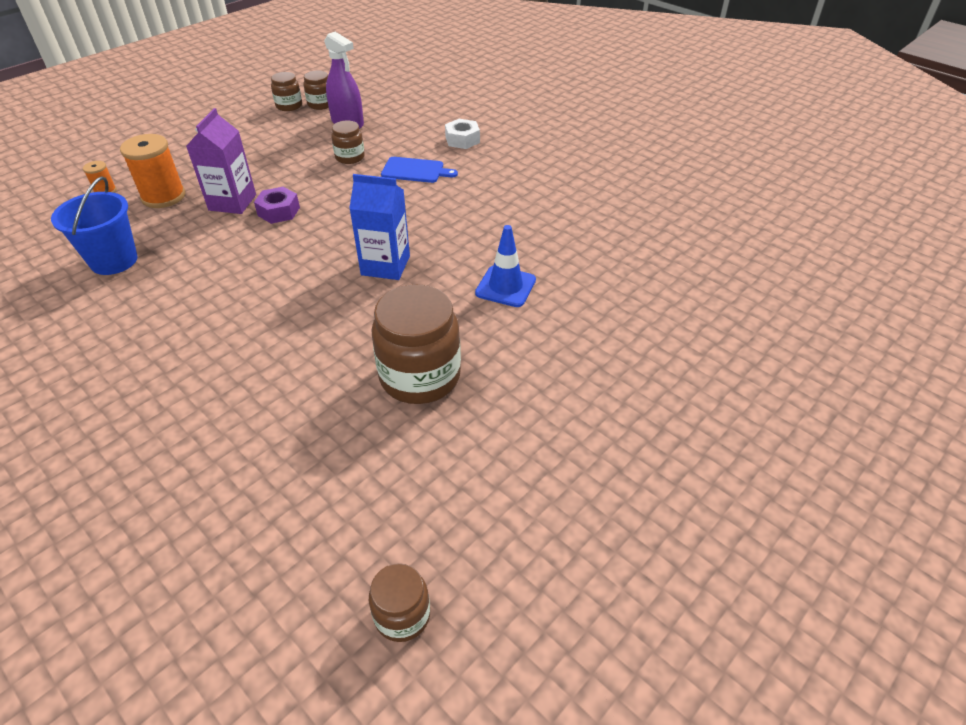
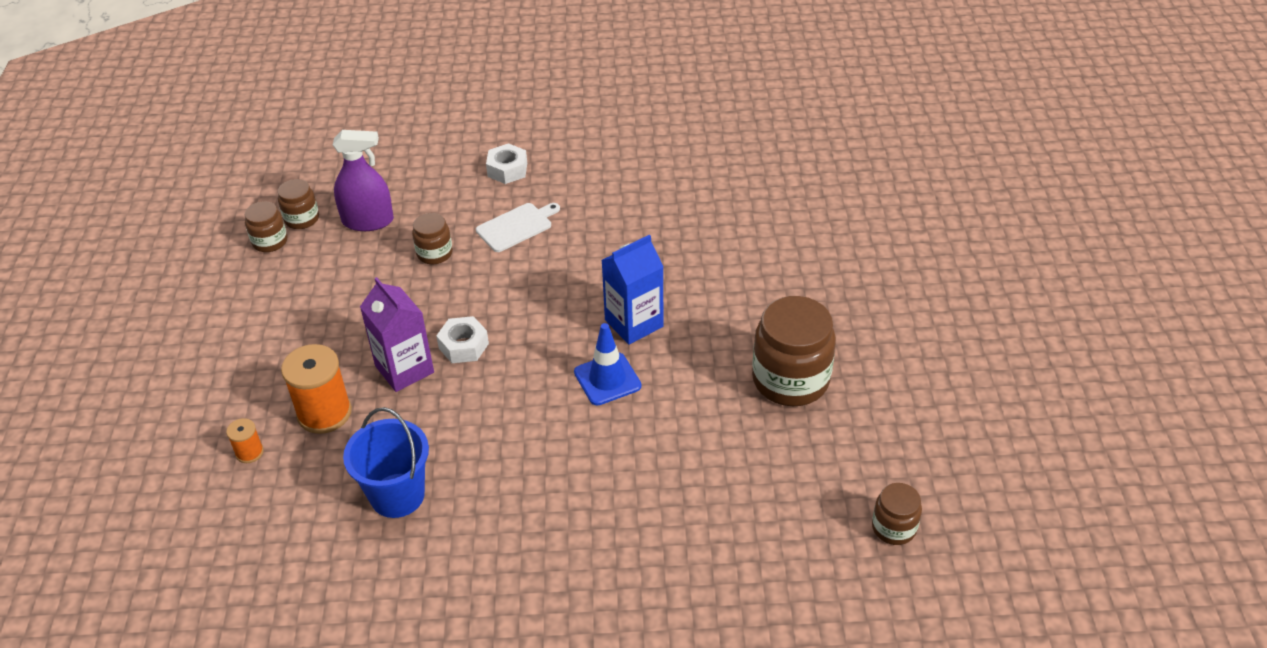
camera: 45 degrees left, 0 degrees up
purple nut [254,187,300,224] -> white nut [436,316,489,363]
brown jar [369,563,430,642] -> brown jar moved to [872,483,922,545]
blue cutting board [381,157,458,183] -> white cutting board [476,203,560,252]
blue traffic cone [475,225,536,307] -> blue traffic cone moved to [574,323,641,406]

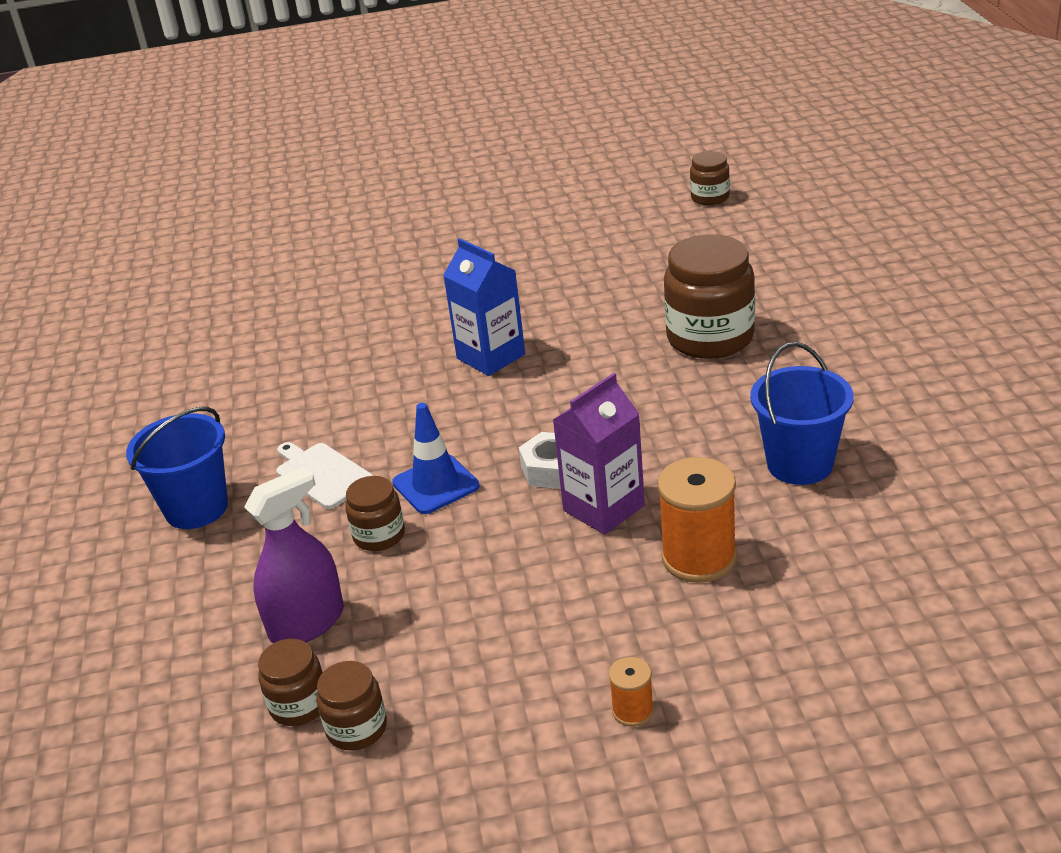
camera: 95 degrees left, 10 degrees down
orange spool [226,418,264,463] -> orange spool moved to [609,657,654,727]
purple spray bottle [333,130,394,231] -> purple spray bottle turned 60 degrees clockwise [244,467,344,643]
white nut [486,143,527,184] -> blue bucket [126,407,228,529]
blue traffic cone [574,323,641,406] -> blue traffic cone moved to [392,403,479,514]
brown jar [752,296,836,406] -> brown jar moved to [664,234,755,359]

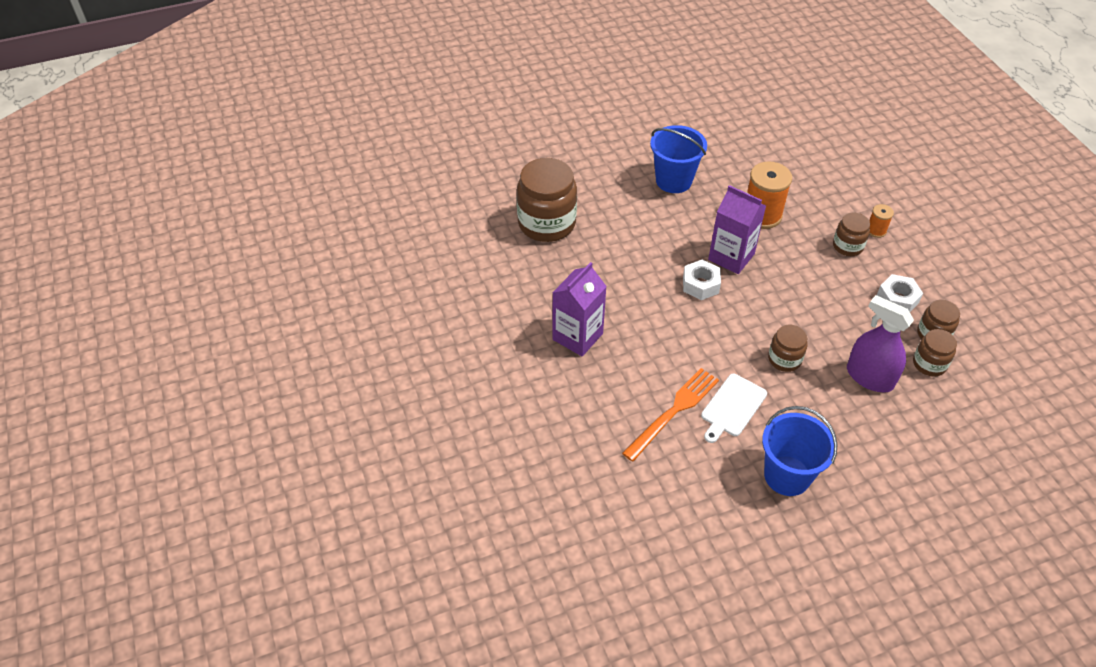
camera: 105 degrees left, 15 degrees up
blue traffic cone [392,403,479,514] -> none
blue carton [443,238,525,376] -> purple carton [552,262,607,356]
brown jar [690,151,730,205] -> brown jar moved to [833,213,870,256]
none -> orange fork [622,368,719,462]
none -> white nut [877,274,923,312]

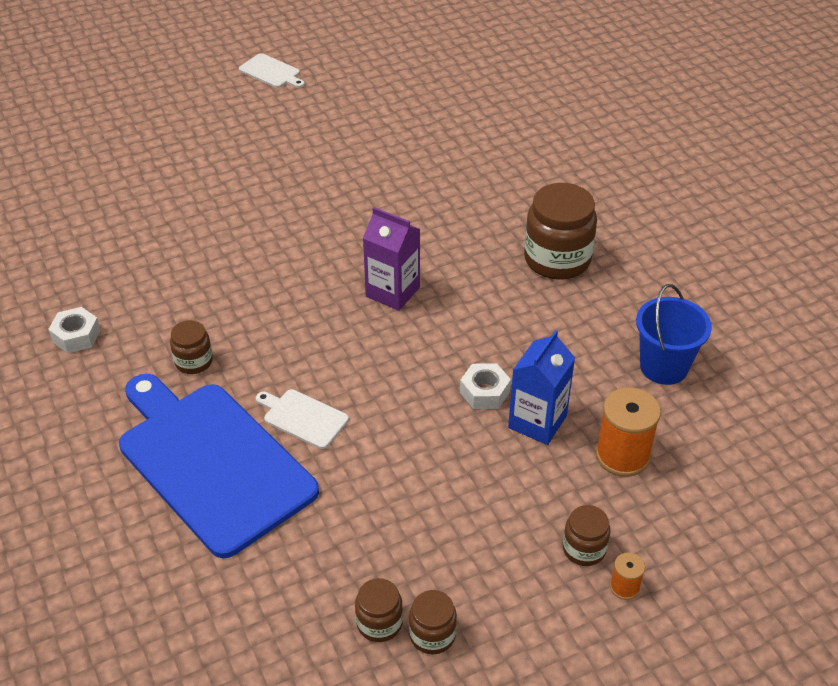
camera: 85 degrees right, 5 degrees down
orange fork [622,368,719,462] -> none
purple carton [708,185,766,274] -> blue carton [508,330,575,445]
blue bucket [762,406,838,496] -> blue cutting board [119,374,319,558]
brown jar [768,325,807,372] -> brown jar moved to [170,320,213,374]
purple spray bottle [847,295,914,392] -> none
white nut [877,274,923,312] -> white nut moved to [48,307,101,353]
none -> white cutting board [239,53,305,88]

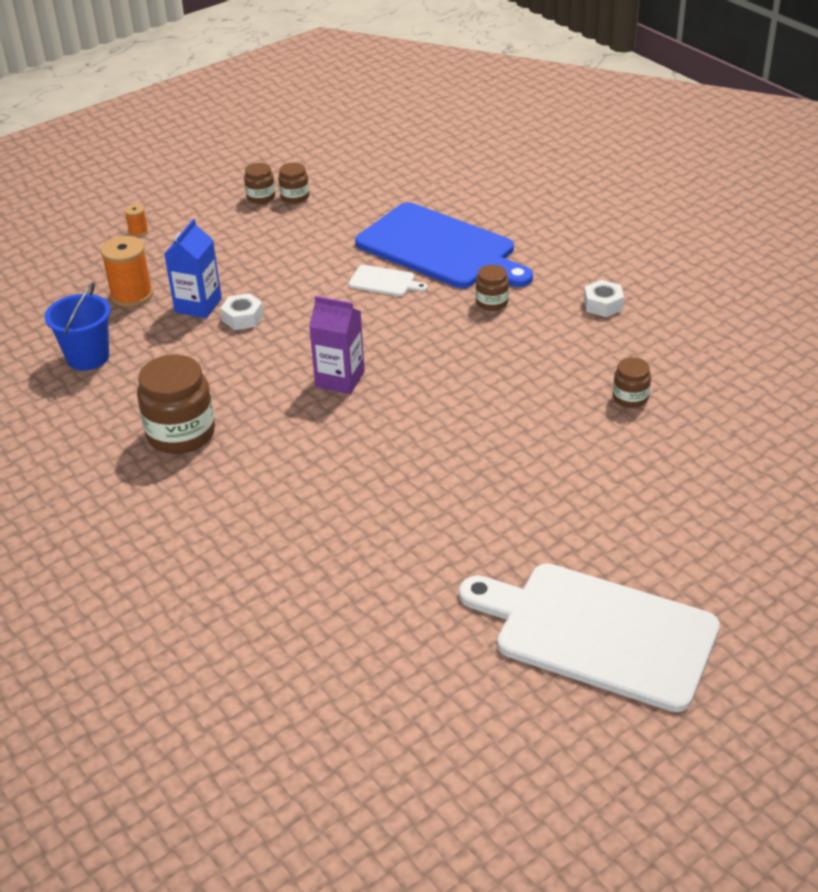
camera: 170 degrees right, 5 degrees down
white cutting board [239,53,305,88] -> white cutting board [459,563,720,712], size x2.45
brown jar [563,505,610,566] -> brown jar moved to [613,357,651,408]

